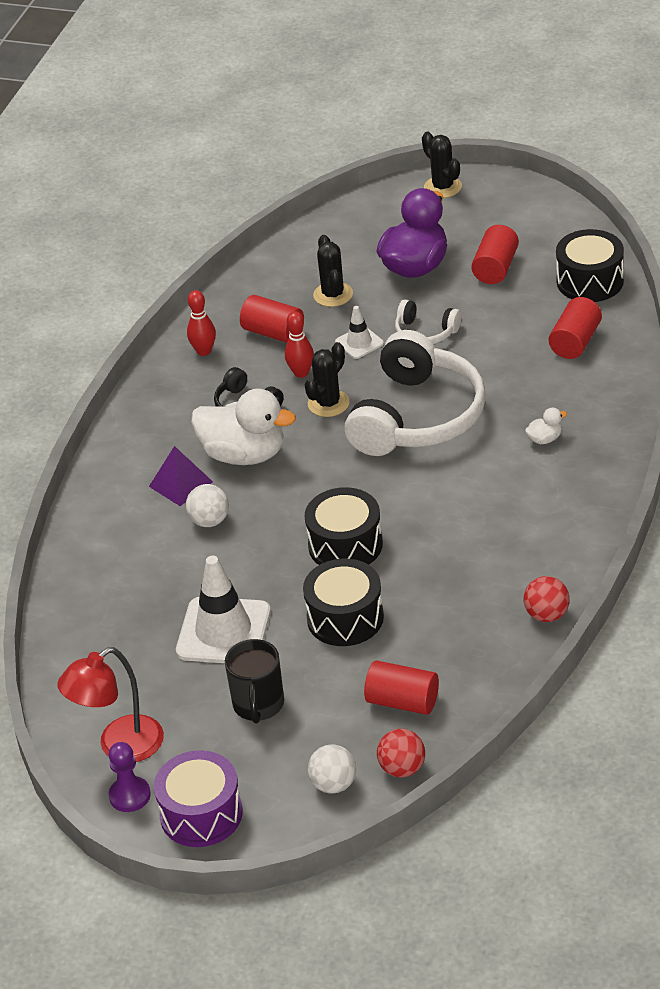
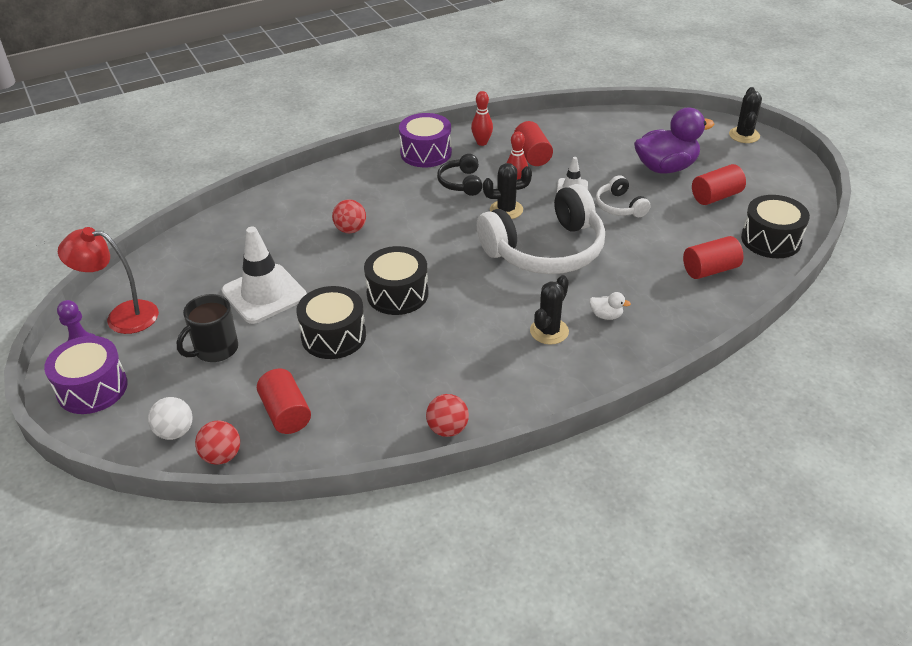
camera: 40 degrees right, 0 degrees up
purple pyramid [149,446,213,506] -> none
white ball [186,484,229,527] -> red ball [332,200,366,233]
white duck [191,389,296,465] -> none
black cactus [313,235,353,307] -> black cactus moved to [530,275,569,345]
none -> purple drum [399,113,452,167]

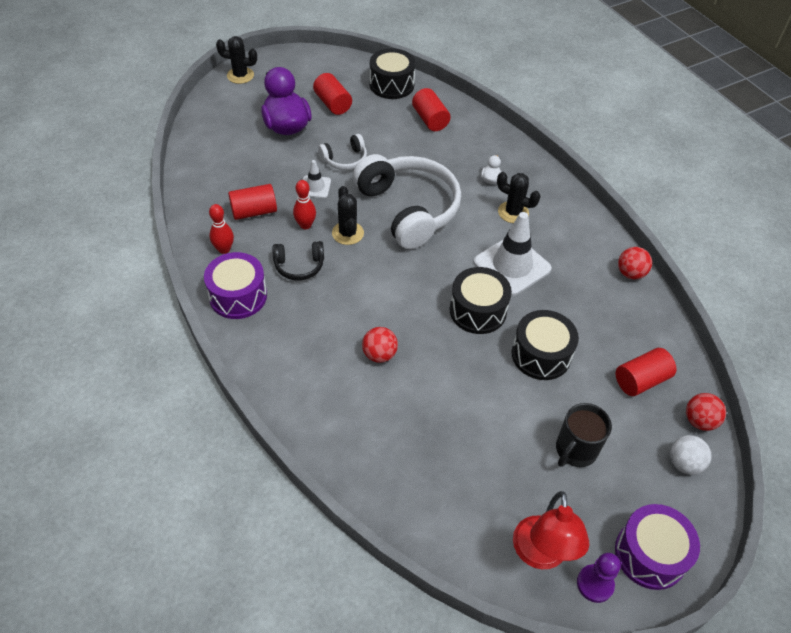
camera: 95 degrees left, 10 degrees up
black mug [177,294,238,362] -> black mug turned 90 degrees clockwise [556,403,612,467]
white traffic cone [222,227,307,324] -> white traffic cone moved to [474,212,552,296]

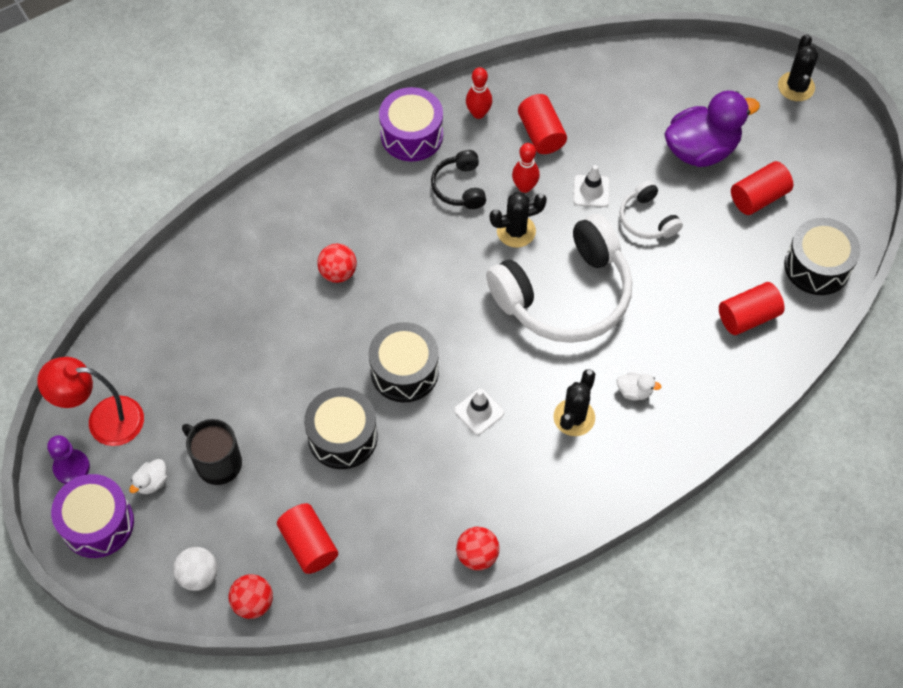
camera: 90 degrees right, 10 degrees up
white traffic cone [474,212,552,296] -> white traffic cone [454,389,504,435], size x0.51
none -> white duck [129,459,167,494]

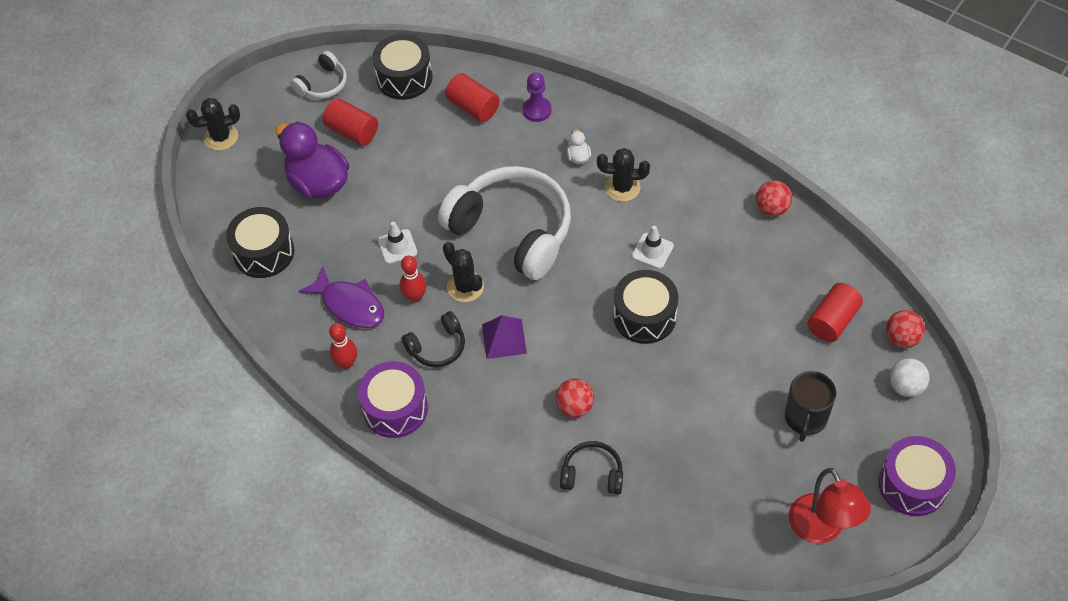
camera: 110 degrees left, 5 degrees down
purple pawn [47,435,90,484] -> purple pawn moved to [523,72,552,122]
white duck [129,459,167,494] -> none
black drum [304,388,378,469] -> black drum moved to [226,207,294,278]
red cylinder [518,94,567,154] -> purple fish [299,266,384,328]
white headphones [620,180,683,239] -> white headphones moved to [290,51,347,99]
none -> purple pyramid [482,315,527,359]
none -> black headphones [560,441,623,495]

